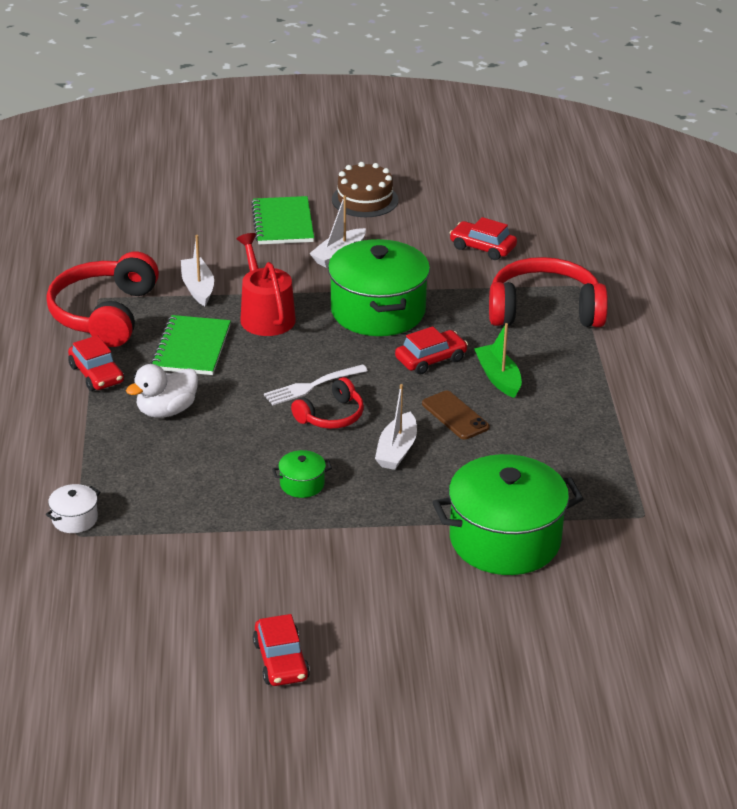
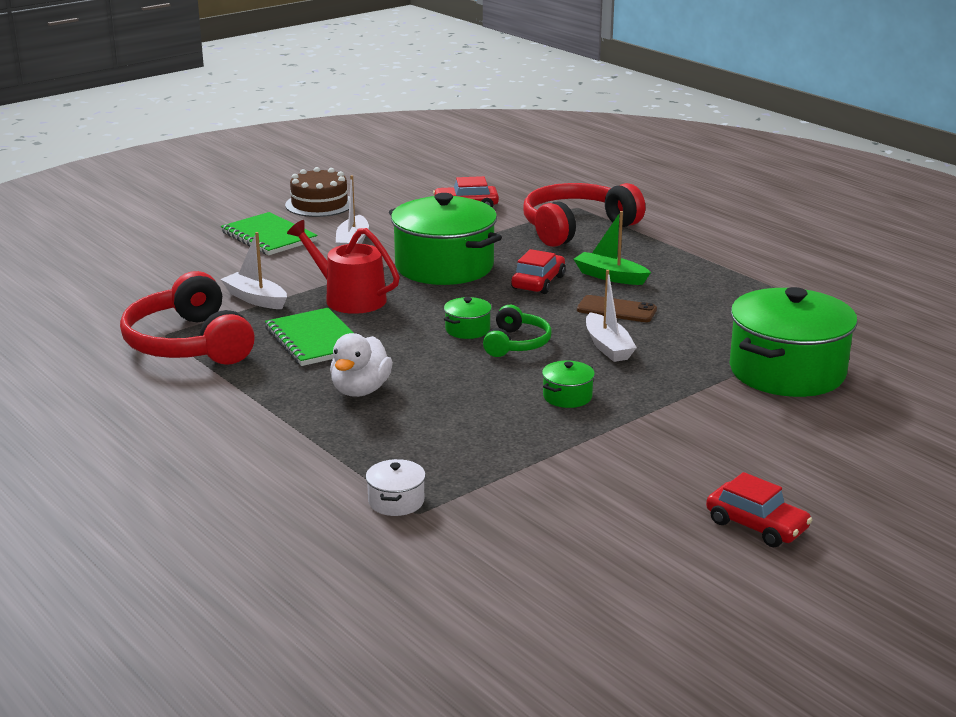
camera: 35 degrees left, 10 degrees down
red car [68,335,124,391] -> none
white fork [264,364,368,405] -> green pot [444,297,492,339]
red headphones [291,377,364,429] -> green headphones [483,305,552,357]

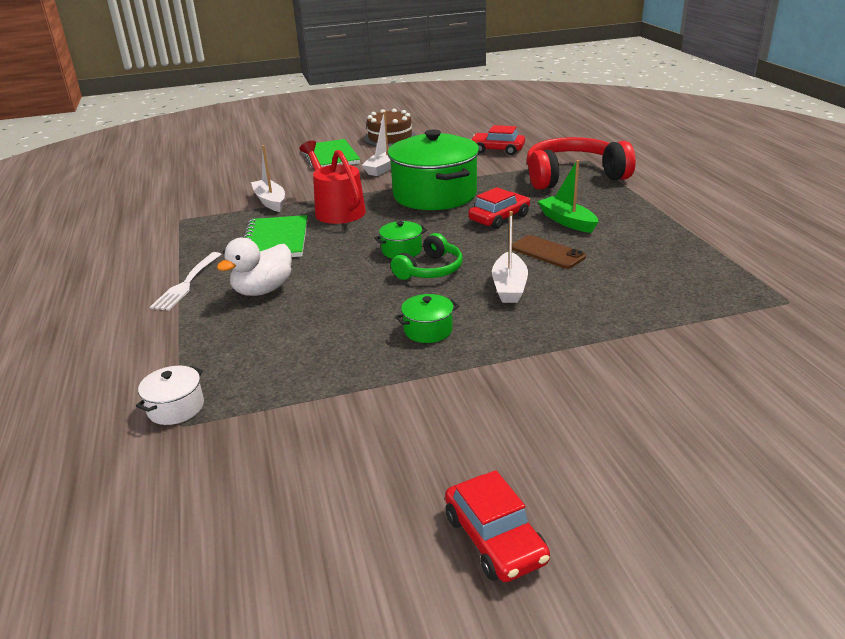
camera: 25 degrees right, 5 degrees up
red headphones [120,271,255,365] -> none
green pot [729,287,858,397] -> none
none -> white fork [150,252,222,311]

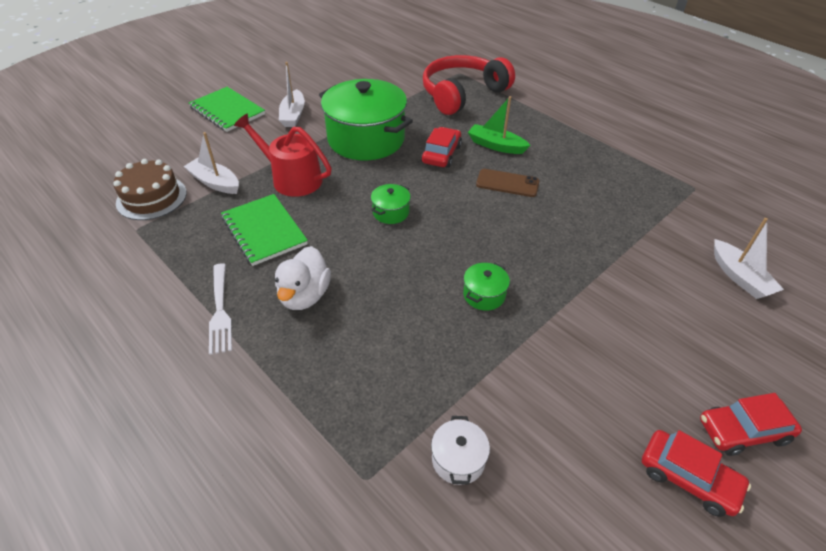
camera: 30 degrees left, 15 degrees up
white pot [136,366,204,425] -> white pot moved to [431,416,490,485]
brown cake [364,109,416,147] -> brown cake moved to [113,159,187,220]
green headphones [391,233,463,280] -> none
red car [470,125,525,155] -> red car moved to [700,393,802,456]
white boat [492,211,528,303] -> white boat moved to [714,218,784,299]

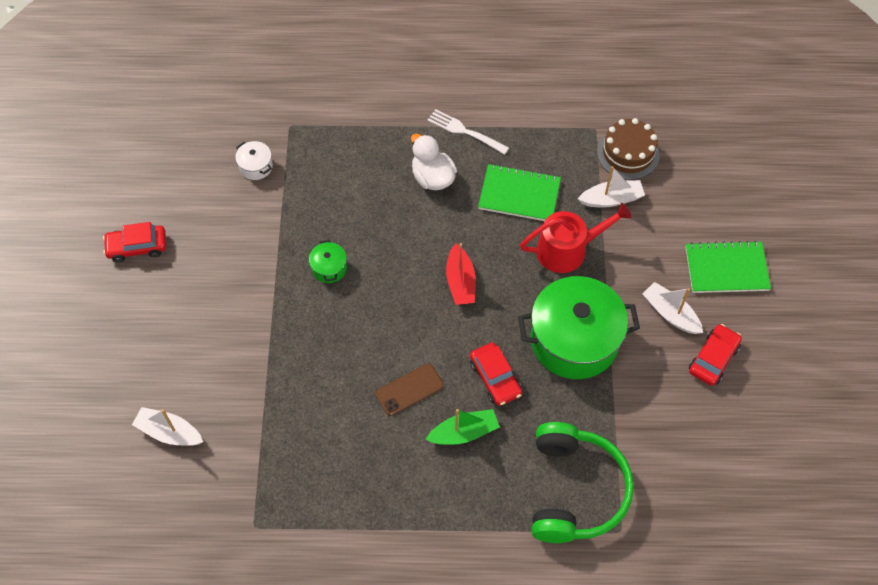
camera: 135 degrees right, 15 degrees up
green pot [371,184,411,224] -> red boat [446,243,475,305]
red headphones [423,55,515,115] -> green headphones [532,422,634,543]
red car [700,393,802,456] -> red car moved to [689,324,742,386]

